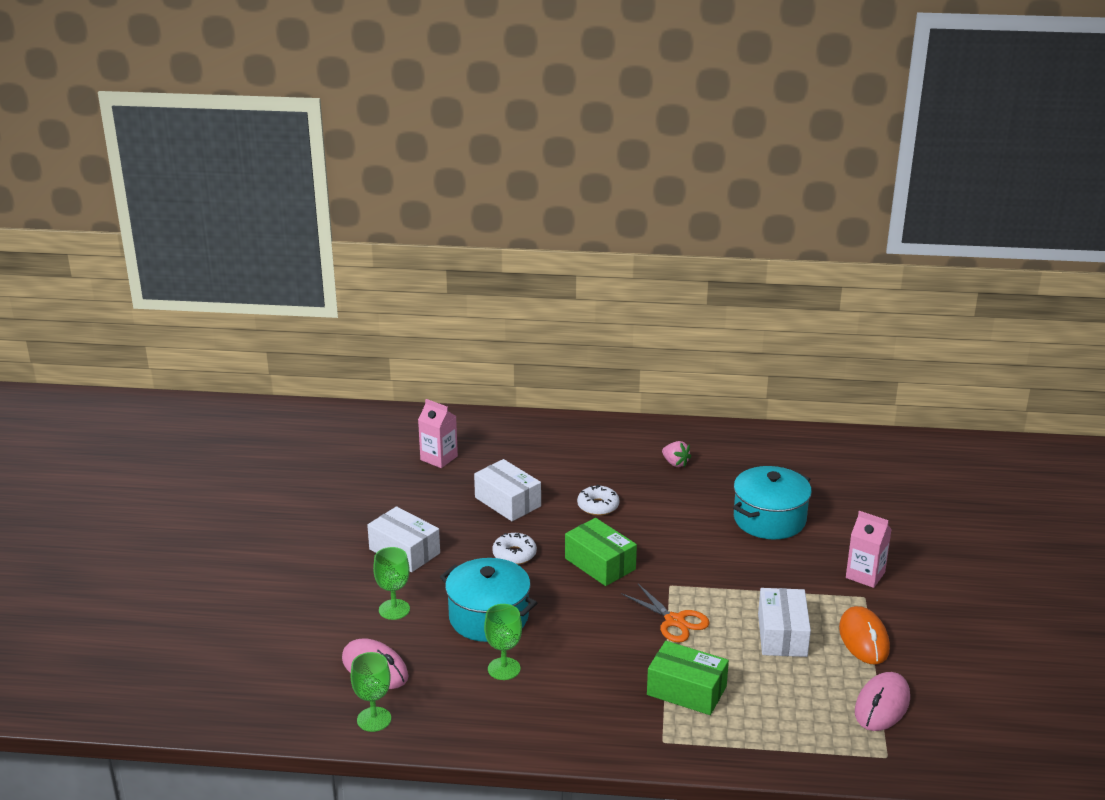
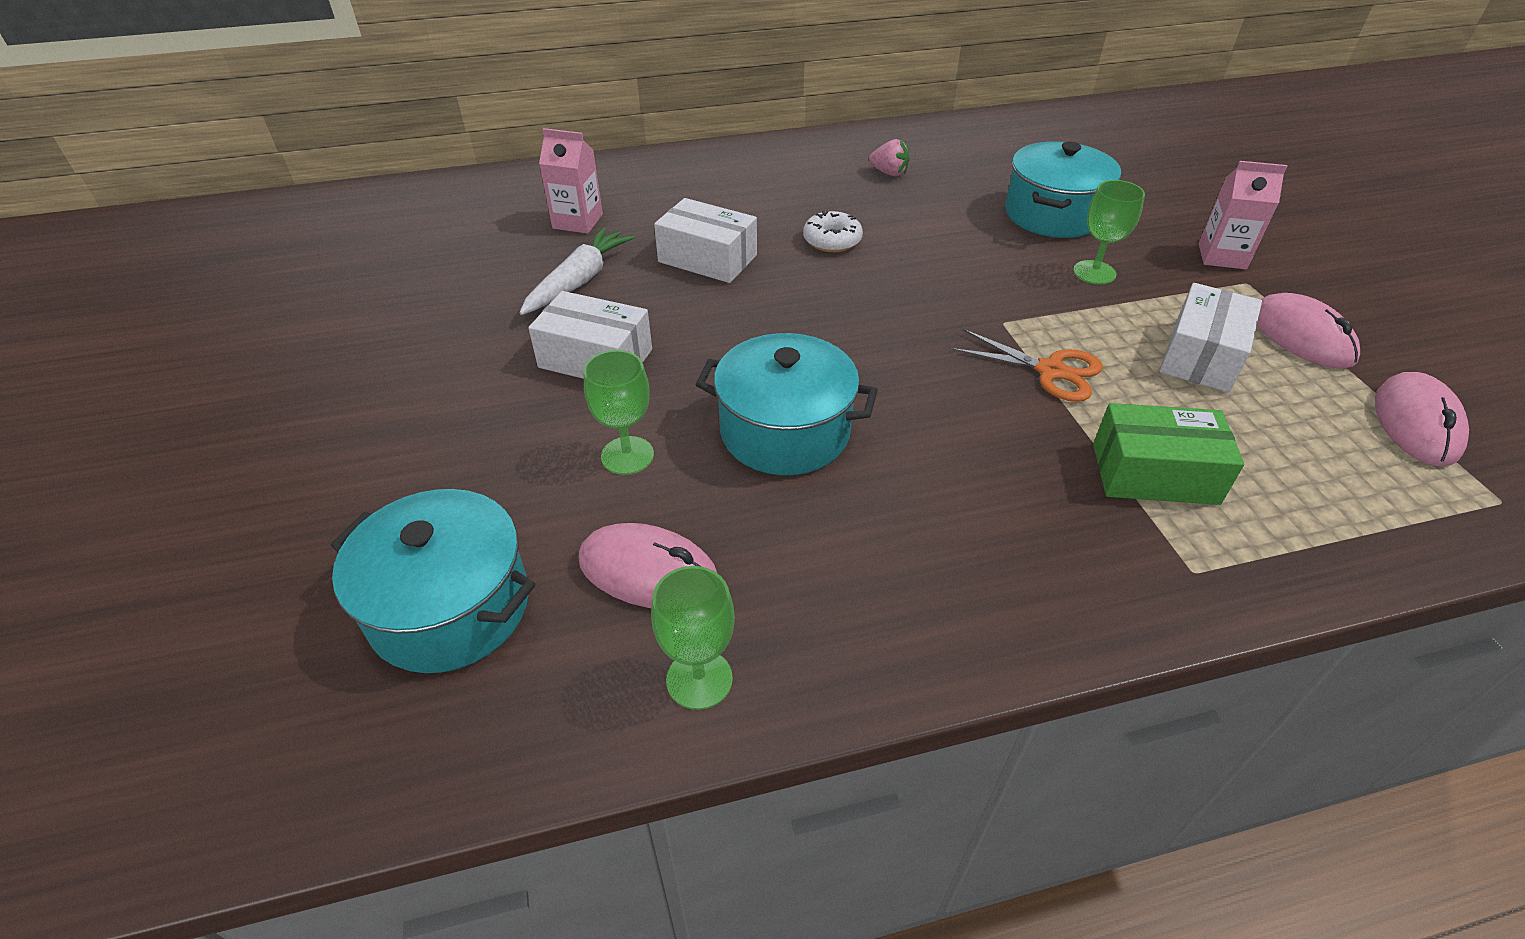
camera: 20 degrees left, 15 degrees up
green goblet [484,604,522,680] -> green goblet moved to [1073,180,1145,285]
white donut [492,533,537,565] -> none
green box [565,518,637,586] -> none
white box [758,588,811,657] -> white box turned 45 degrees clockwise [1160,283,1262,392]
orange mouse [839,606,890,664] -> pink mouse [1257,293,1360,369]
none -> turquoise pot [331,489,535,673]
none -> white carrot [519,227,635,315]

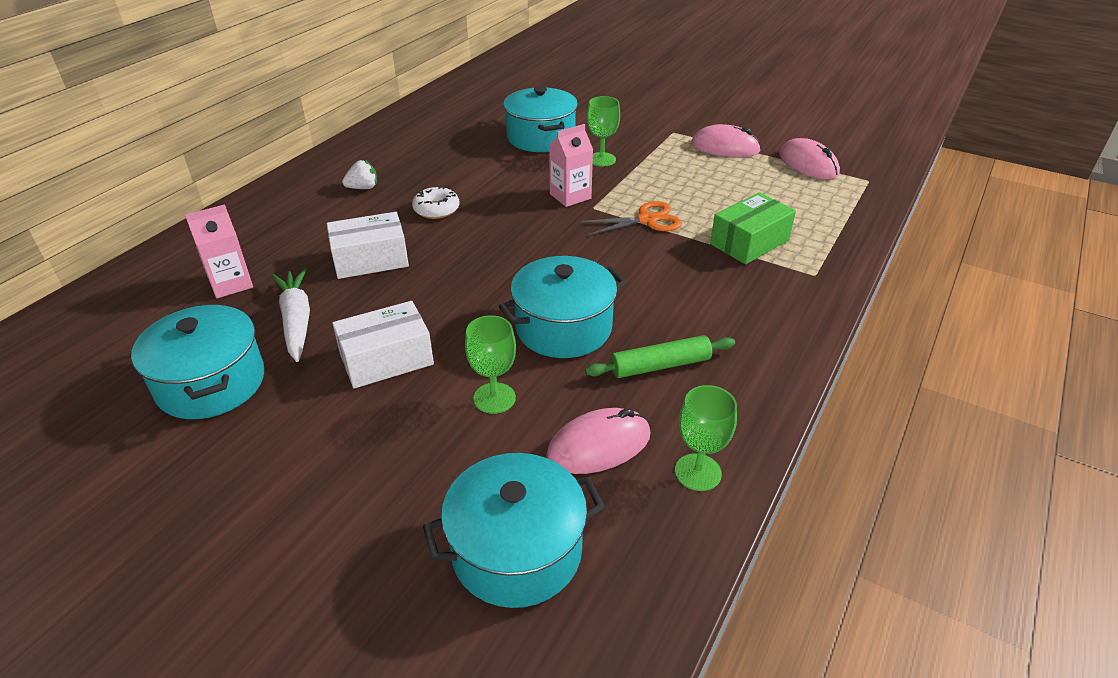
camera: 45 degrees left, 5 degrees down
pink strawberry [869,139,910,176] -> none
white box [1160,283,1262,392] -> none
pink carton [1198,161,1287,269] -> pink carton moved to [549,124,593,207]
none -> turquoise pot [131,304,265,419]
none -> white strawberry [342,160,377,189]
none -> green rolling pin [585,335,735,378]

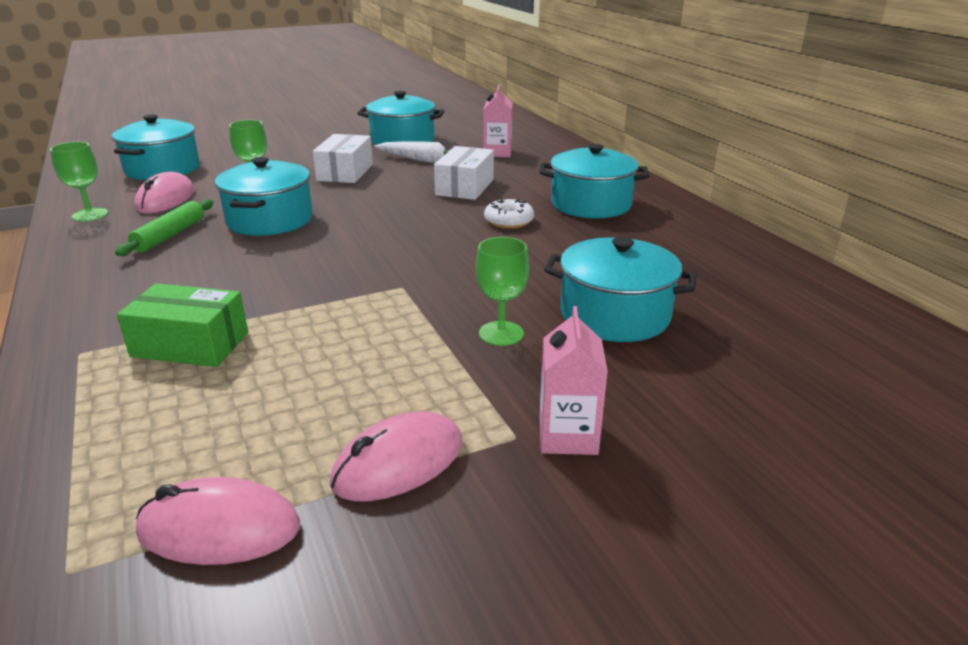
camera: 125 degrees right, 10 degrees down
white strawberry [342,160,377,189] -> turquoise pot [540,144,649,218]
pink carton [549,124,593,207] -> pink carton moved to [540,306,608,455]
orange scissors [581,201,682,235] -> none
green box [710,192,796,264] -> green box turned 75 degrees counterclockwise [117,283,248,367]

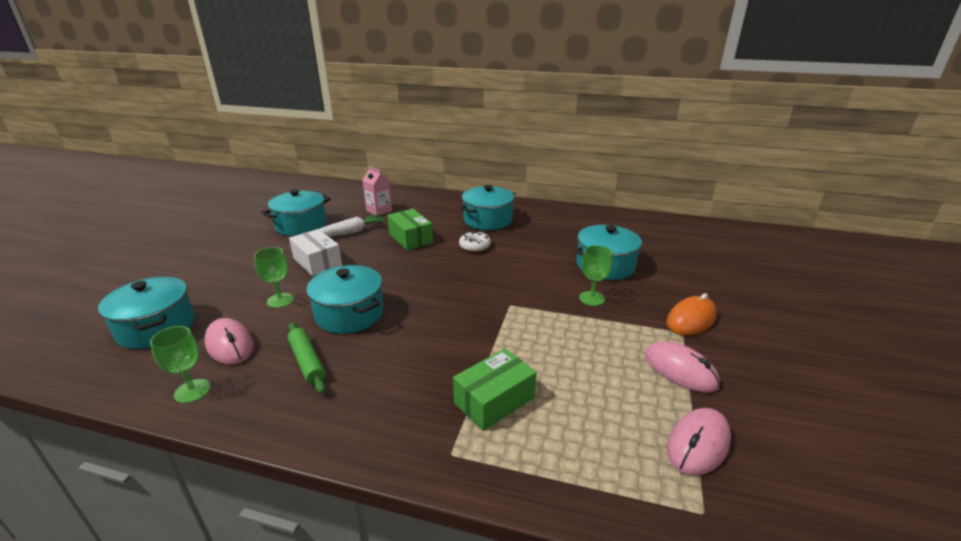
camera: 50 degrees left, 0 degrees up
pink mouse [330,411,462,502] -> pink mouse turned 45 degrees counterclockwise [645,341,720,392]
white box [434,146,494,200] -> green box [387,209,433,250]
pink carton [540,306,608,455] -> orange mouse [666,293,717,335]

